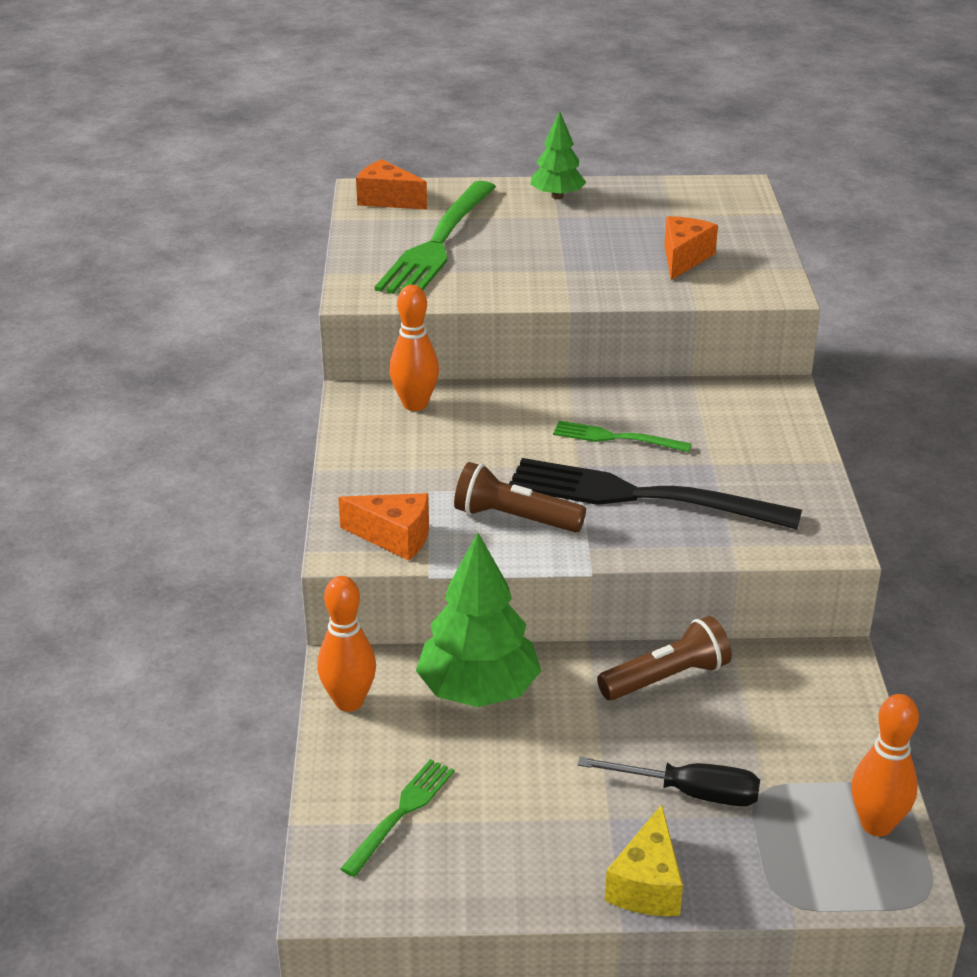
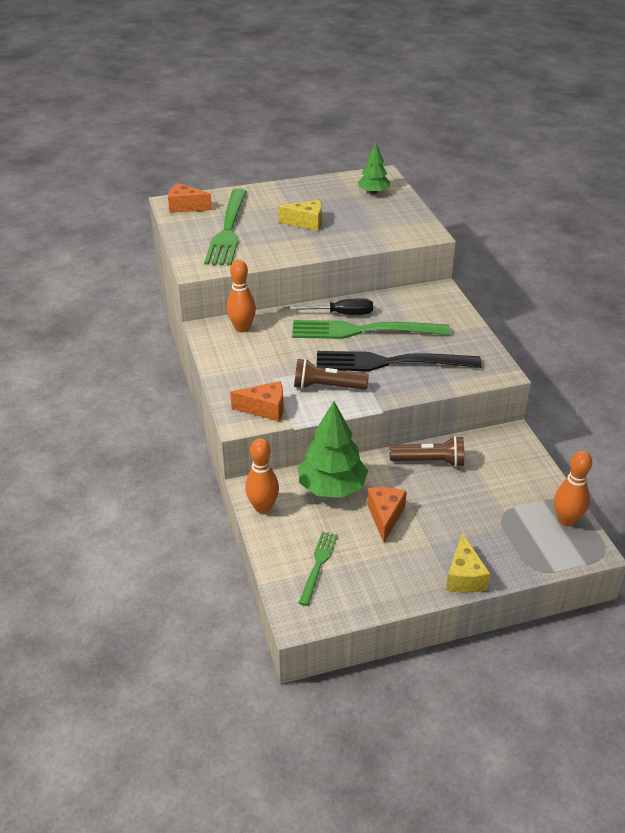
camera: 15 degrees left, 5 degrees up
green tree [530,111,587,199] -> green tree moved to [358,143,390,194]
green fork [553,421,692,452] -> green fork [292,320,450,339], size x2.00
black screwdriver [578,757,760,806] -> black screwdriver moved to [290,299,373,315]
brown flashlight [597,616,732,700] -> brown flashlight turned 45 degrees clockwise [389,436,464,467]
orange cheese [664,216,718,280] -> orange cheese moved to [367,487,407,542]
none -> yellow cheese [278,200,322,231]

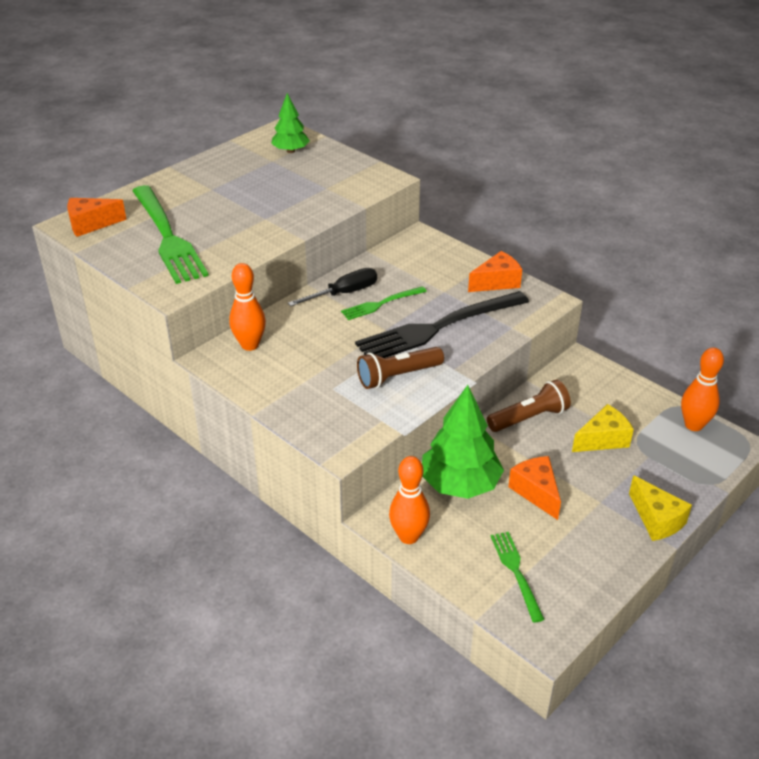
camera: 30 degrees left, 0 degrees up
orange cheese [230,381,283,421] -> orange cheese moved to [468,251,522,292]
yellow cheese [278,200,322,231] -> yellow cheese moved to [572,404,634,452]
green fork [292,320,450,339] -> green fork [341,286,427,320], size x0.50

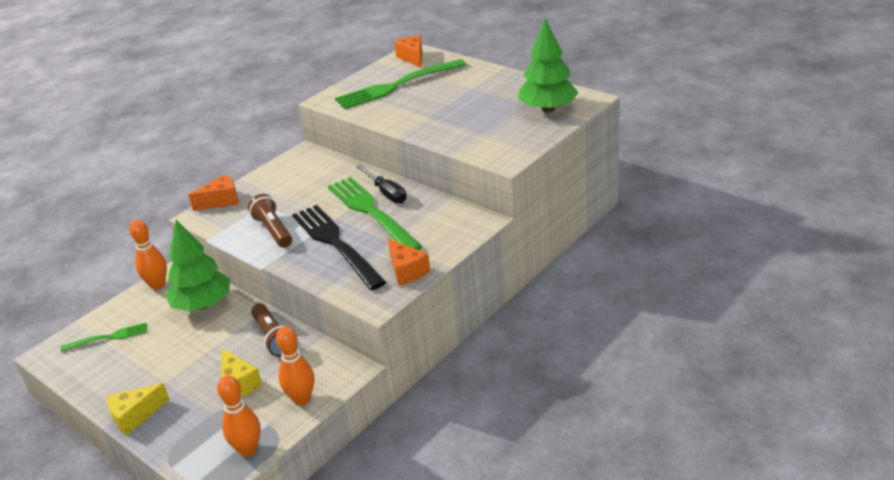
camera: 90 degrees right, 5 degrees down
orange bowling pin [229,263,266,351] -> orange bowling pin moved to [276,326,314,405]
green tree [271,93,310,153] -> green tree [518,18,579,113], size x1.66
green fork [341,286,427,320] -> green fork [328,177,423,250], size x2.00
orange cheese [508,456,561,520] -> orange cheese moved to [188,175,239,211]

